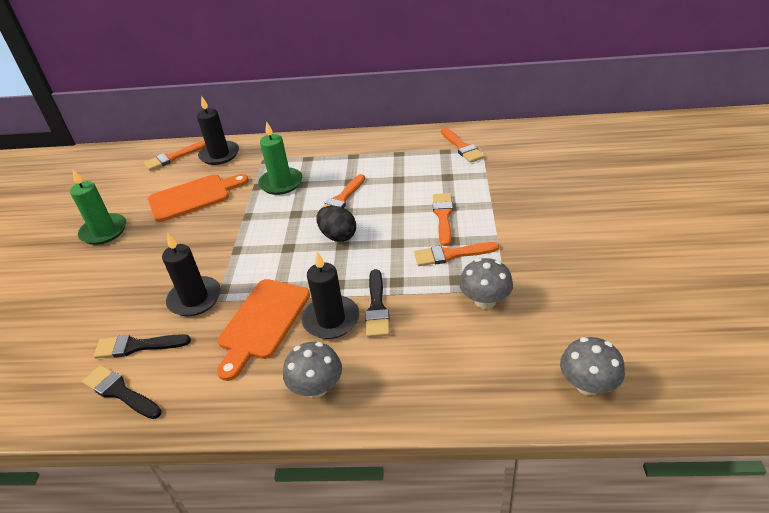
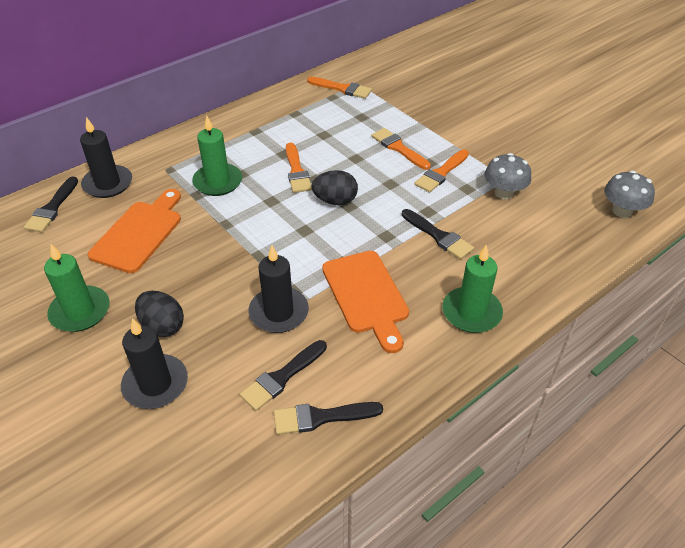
camera: 45 degrees left, 5 degrees up
orange brush [144,141,206,171] -> black brush [24,176,78,232]
grey mushroom [283,342,342,398] -> green candle [442,245,503,333]
black candle [302,252,359,339] -> black candle moved to [121,318,188,409]
none -> black egg [135,291,184,337]

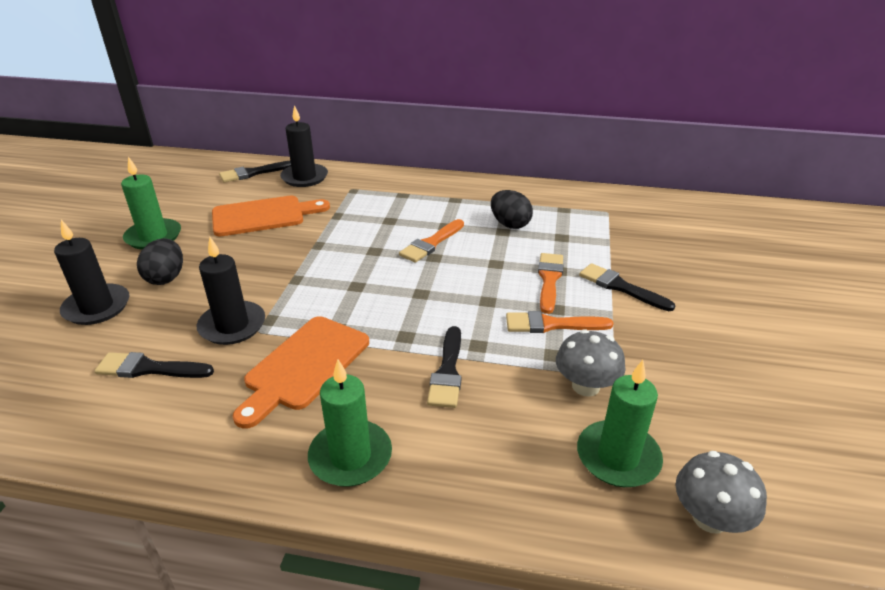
camera: 50 degrees right, 10 degrees down
green candle [192,115,242,196] -> green candle moved to [577,360,663,487]
black brush [274,402,383,435] -> black brush moved to [579,263,675,311]
orange brush [307,77,372,99] -> none
black egg [311,170,358,205] -> black egg moved to [491,190,533,229]

